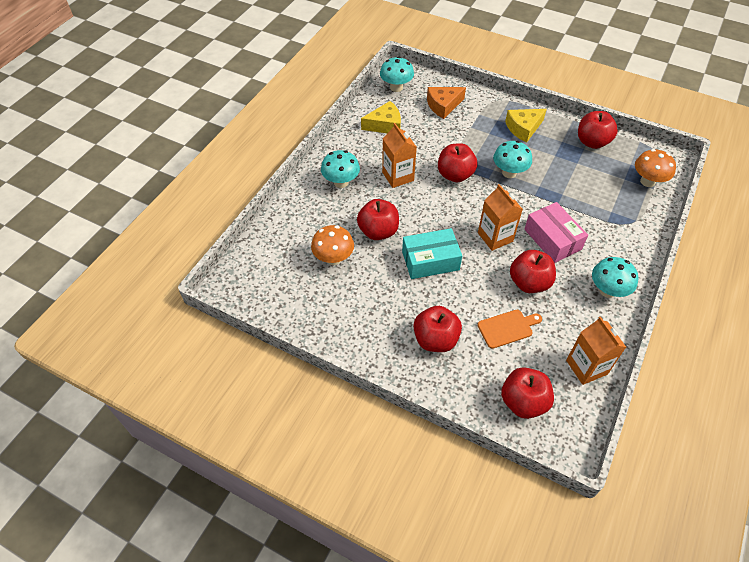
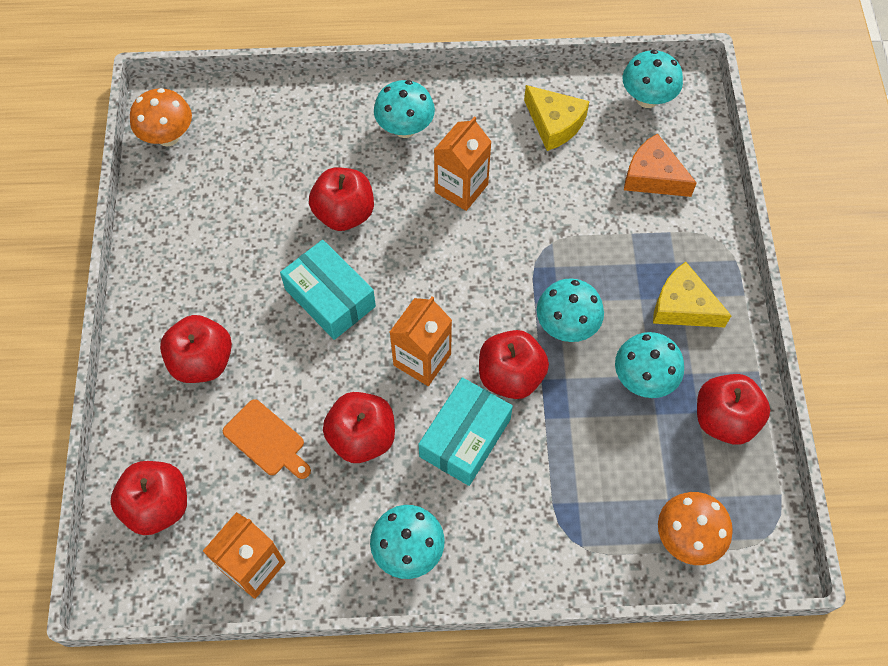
camera: 60 degrees right, 10 degrees up
orange mushroom [311,225,354,265] -> orange mushroom moved to [130,88,192,147]
red apple [438,143,478,182] -> red apple moved to [479,330,549,399]
pink box [524,202,588,263] -> turquoise box [418,377,513,486]
none -> turquoise mushroom [615,332,684,398]

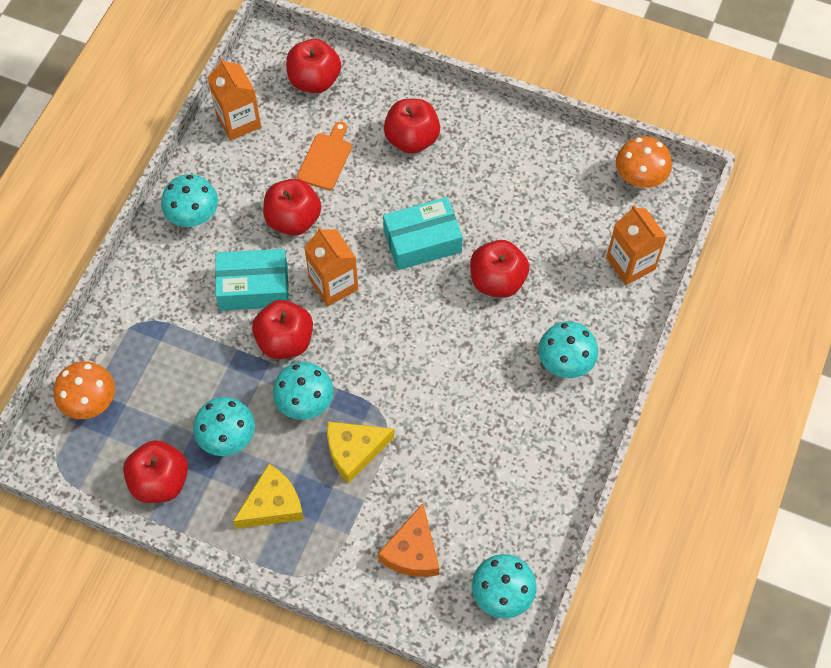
camera: 115 degrees right, 0 degrees up
orange cutting board [223,399,311,479] -> orange cutting board turned 135 degrees clockwise [297,121,352,190]
turquoise box [418,377,513,486] -> turquoise box turned 60 degrees counterclockwise [215,249,289,311]
orange carton [434,116,492,211] -> orange carton moved to [606,205,667,285]
yellow cheese [524,85,590,151] -> yellow cheese moved to [327,421,394,484]
orange cheese [624,133,697,197] -> orange cheese turned 135 degrees clockwise [378,503,439,577]

